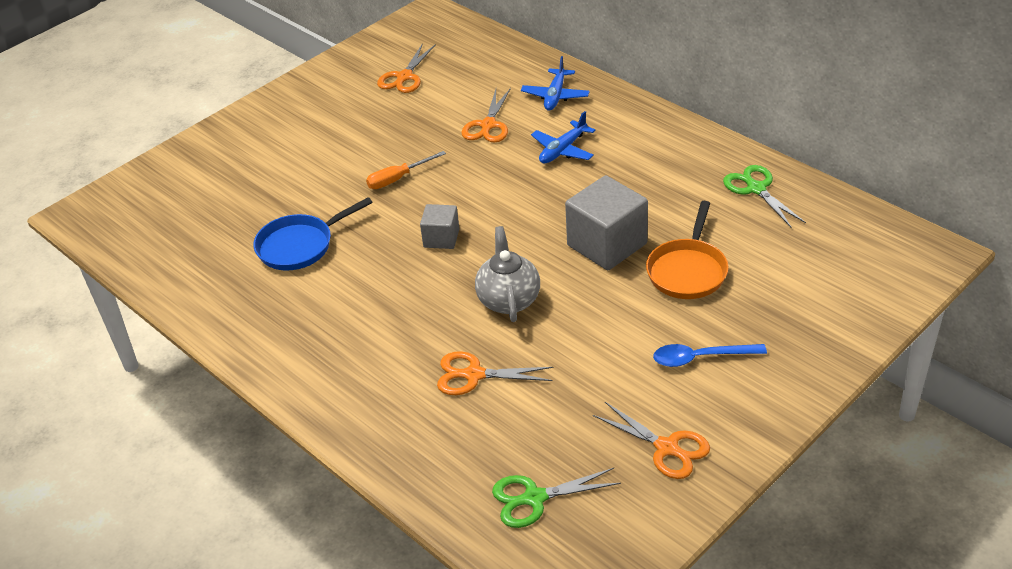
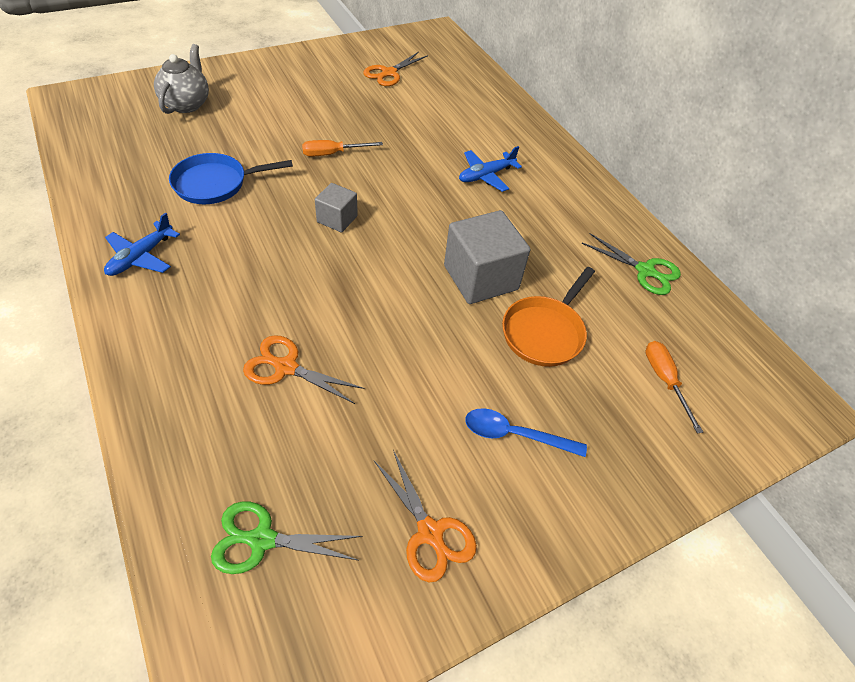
camera: 10 degrees right, 10 degrees up
orange scissors [461,88,511,143] -> none
grey teapot [475,226,540,322] -> grey teapot moved to [154,44,209,114]
blue plane [521,56,590,111] -> blue plane moved to [104,213,180,276]
green scissors [723,165,806,228] -> green scissors turned 135 degrees clockwise [582,233,681,295]
none -> orange screwdriver [645,341,703,434]

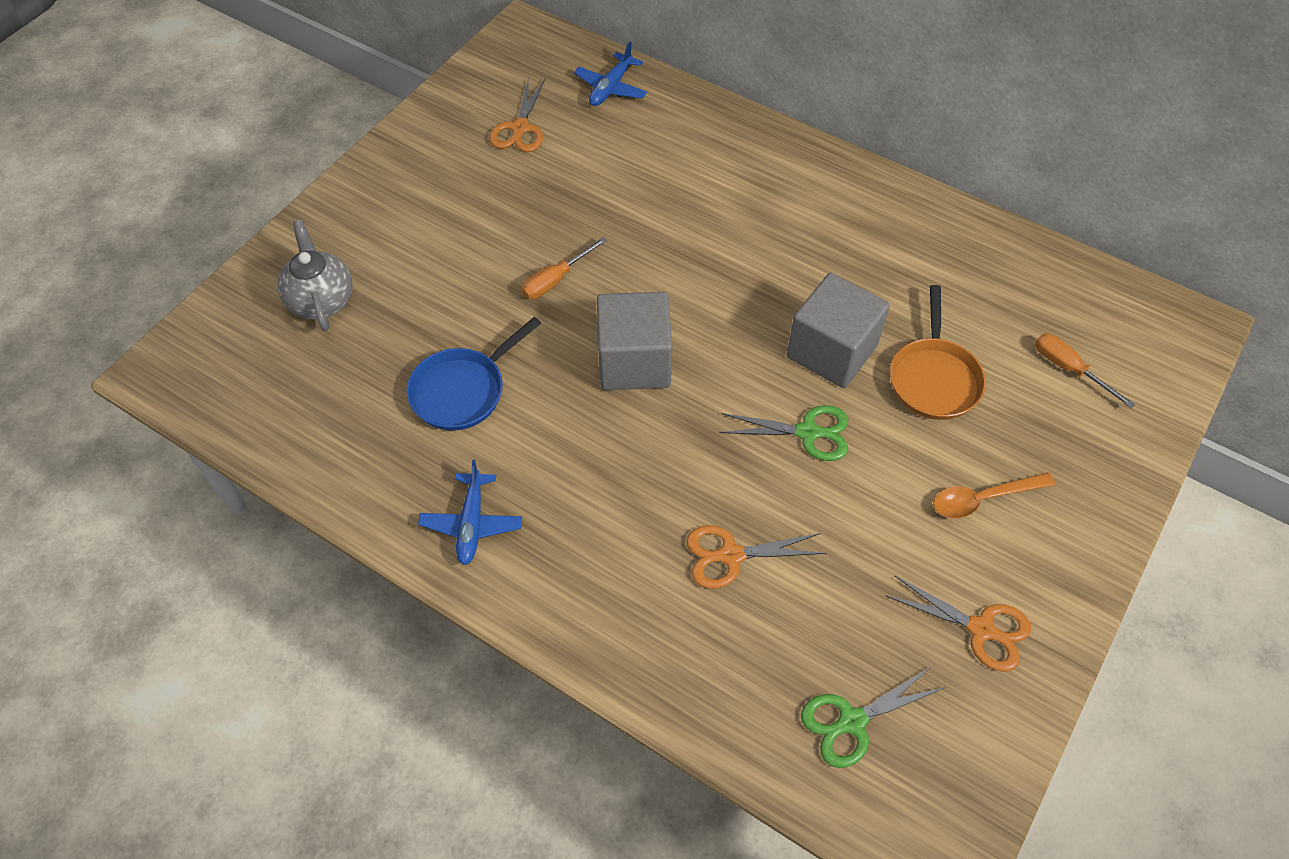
camera: 25 degrees left, 5 degrees up
grey cube [315,183,358,233] -> grey cube [597,292,672,390], size x1.81
blue plane [459,146,522,192] -> blue plane moved to [574,41,647,106]
blue spoon [465,408,587,457] -> orange spoon [933,472,1055,518]
green scissors [582,233,681,295] -> green scissors moved to [719,405,848,461]

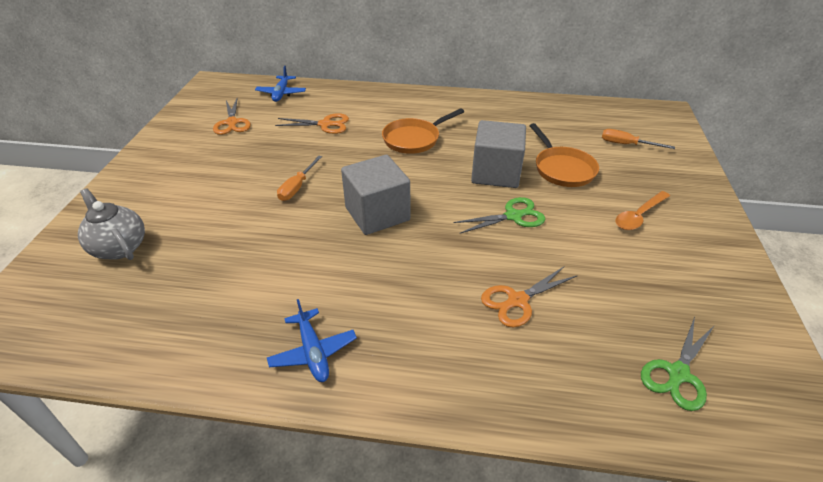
camera: 25 degrees left, 15 degrees down
blue pan [407,317,541,430] -> none
orange scissors [886,576,1031,672] -> orange scissors moved to [275,113,349,134]
none -> orange pan [382,108,464,154]

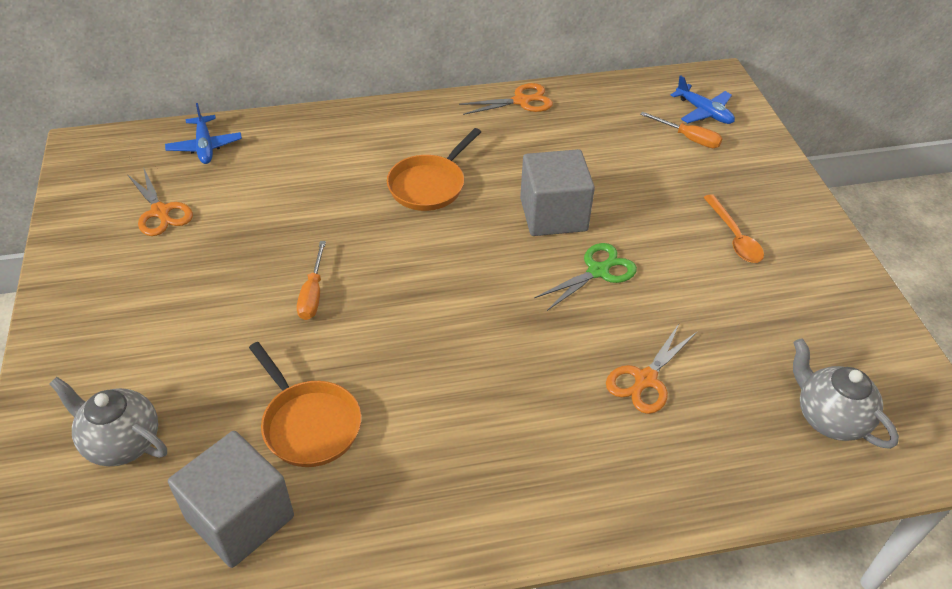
camera: 20 degrees left, 5 degrees up
blue plane [267,299,357,382] -> blue plane moved to [671,75,735,124]
orange scissors [275,113,349,134] -> orange scissors moved to [459,83,553,115]
grey cube [341,155,410,235] -> grey cube moved to [168,431,294,568]
orange pan [529,123,599,187] -> orange pan moved to [249,342,361,467]
orange screwdriver [602,129,675,149] -> orange screwdriver turned 150 degrees counterclockwise [640,112,723,148]
orange spoon [615,191,670,230] -> orange spoon turned 45 degrees counterclockwise [703,194,764,263]
green scissors [641,317,715,411] -> grey teapot [793,338,899,449]

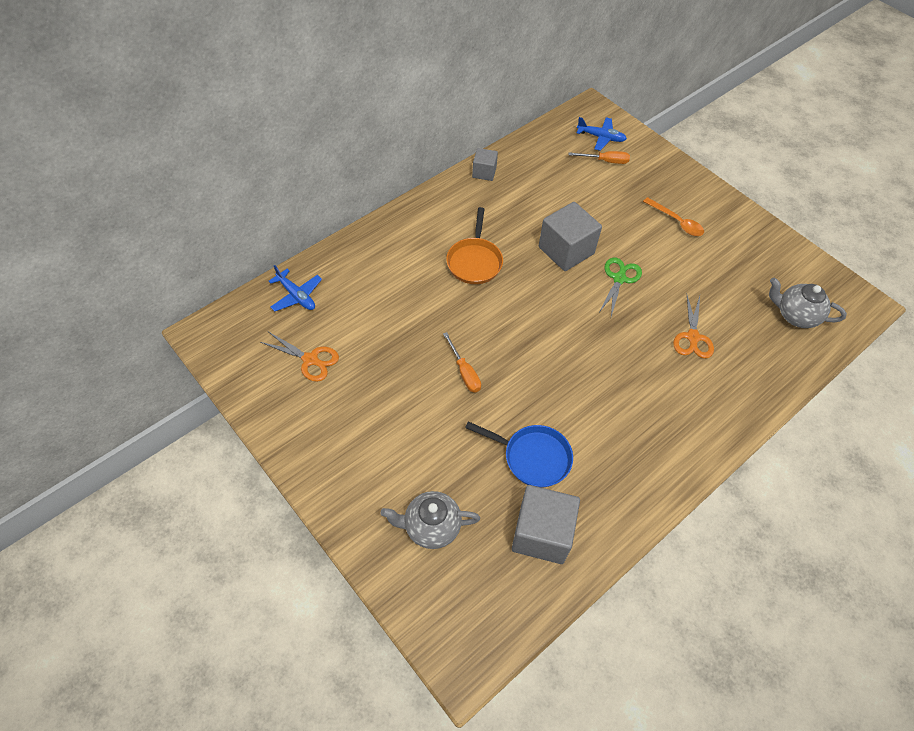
camera: 30 degrees left, 10 degrees up
orange pan [249,342,361,467] -> blue pan [465,421,573,487]
orange scissors [459,83,553,115] -> grey cube [472,148,498,181]

